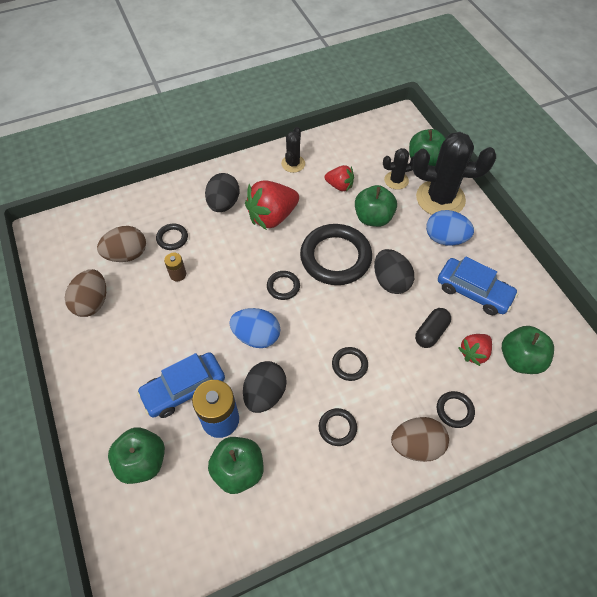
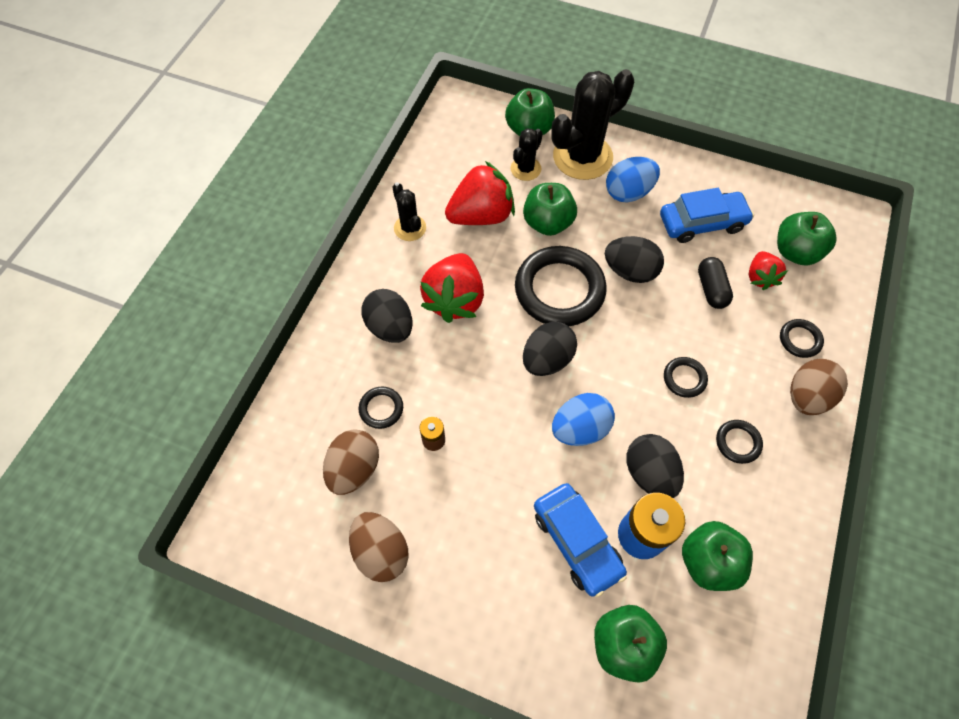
camera: 45 degrees left, 5 degrees up
blue car [137,352,225,418] -> blue car turned 45 degrees counterclockwise [534,483,627,597]
black ring [267,271,300,300] -> black egg [523,322,577,376]
red strawberry [325,165,354,192] -> red strawberry [445,161,515,225], size x1.77

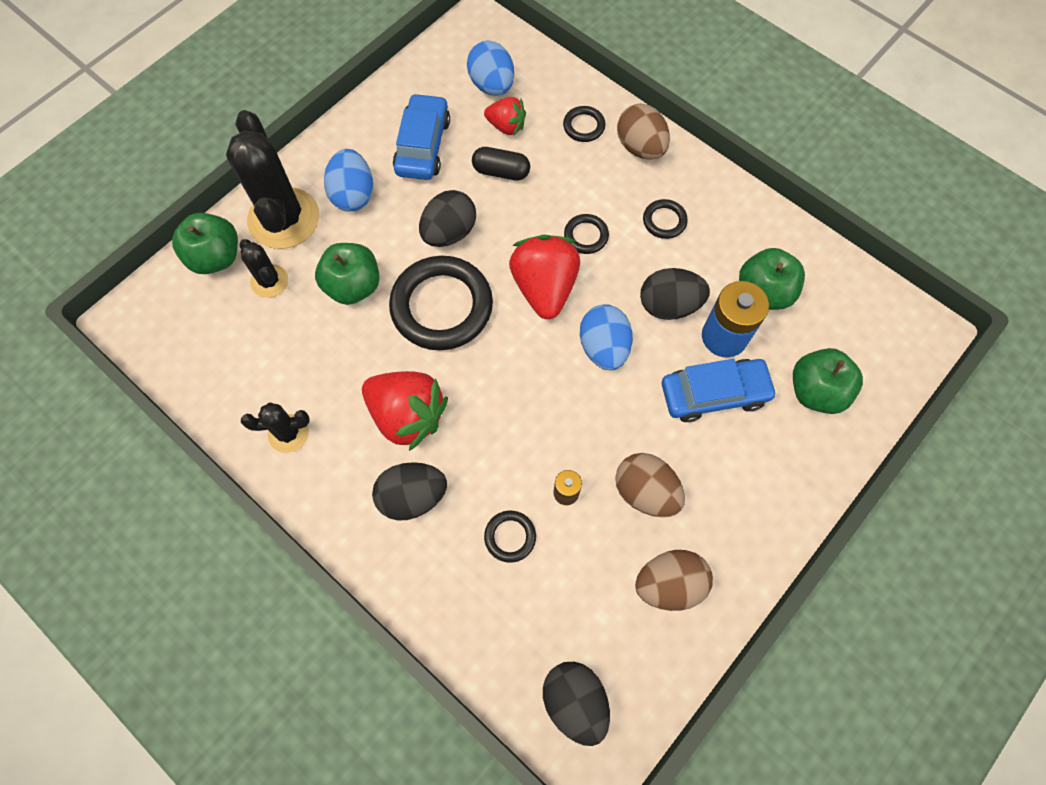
camera: 70 degrees left, 5 degrees up
brown egg [323,429,379,495] -> brown egg moved to [615,453,685,517]
red strawberry [445,161,515,225] -> red strawberry moved to [509,235,580,319]
black egg [523,322,577,376] -> black egg moved to [543,662,610,746]
green apple [777,212,837,266] -> blue egg [467,41,514,96]

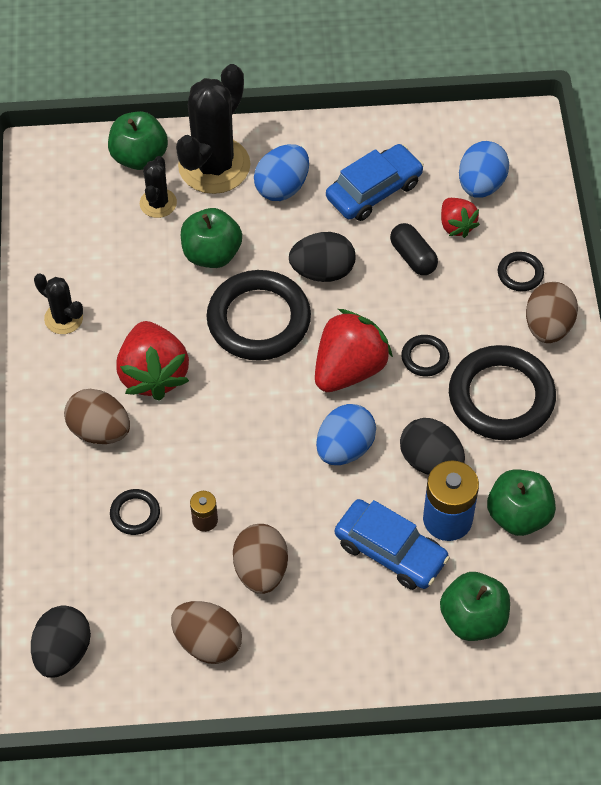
camera: 45 degrees right, 10 degrees down
black egg [372,462,447,521] -> brown egg [64,389,130,444]
black ring [643,199,688,239] -> black ring [449,345,556,440], size x2.21

